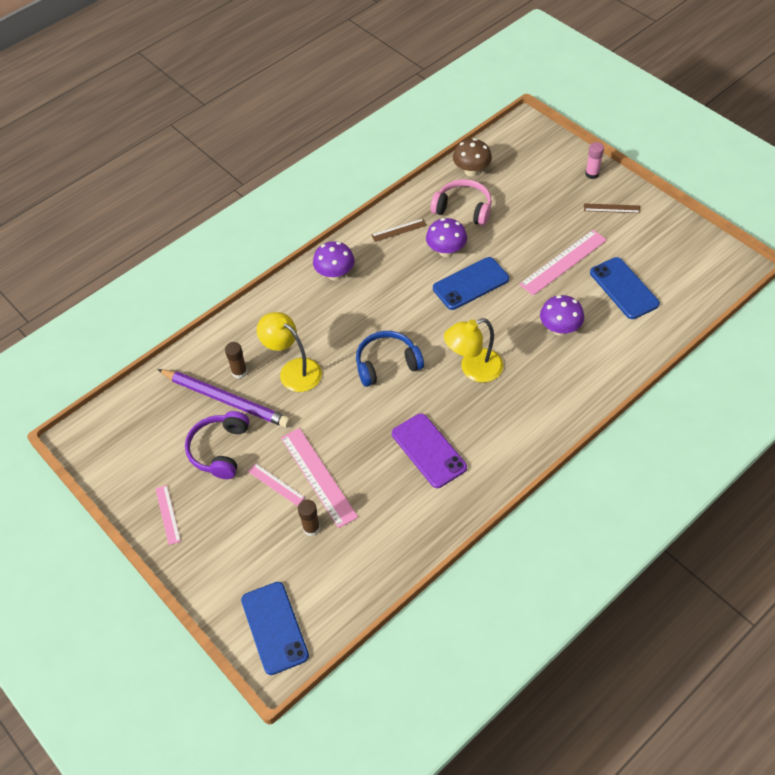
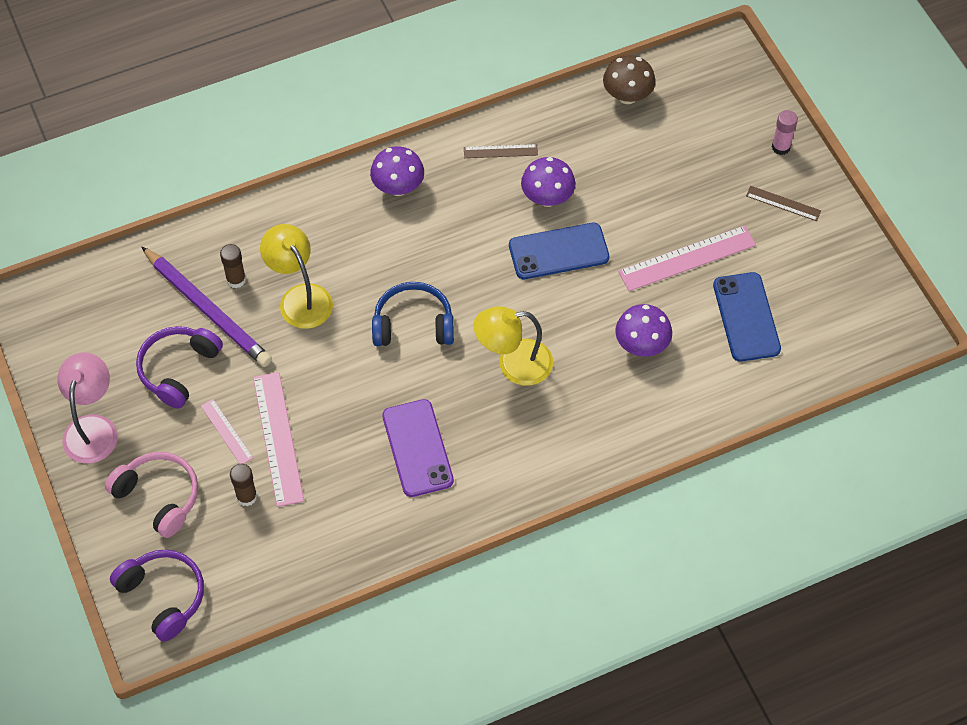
camera: 15 degrees right, 5 degrees up
pink ruler [155,485,181,545] -> pink lamp [57,353,118,464]
blue phone [241,582,309,675] -> purple headphones [110,550,204,642]
pink headphones [430,179,492,226] -> pink headphones moved to [105,452,198,538]

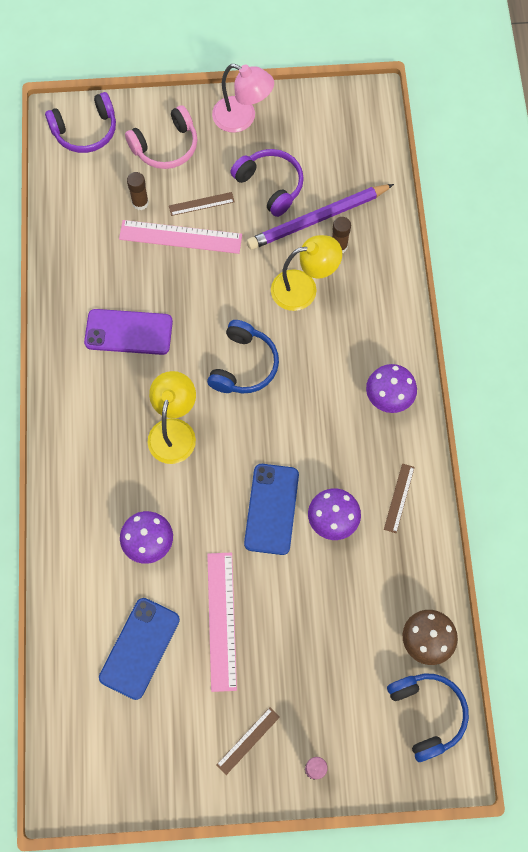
camera: 110 degrees right, 10 degrees up
pink ruler [201,399,253,464] -> brown ruler [169,192,235,216]
blue phone [713,272,781,362] -> blue phone turned 75 degrees counterclockwise [99,598,180,700]
none -> blue headphones [387,674,469,762]

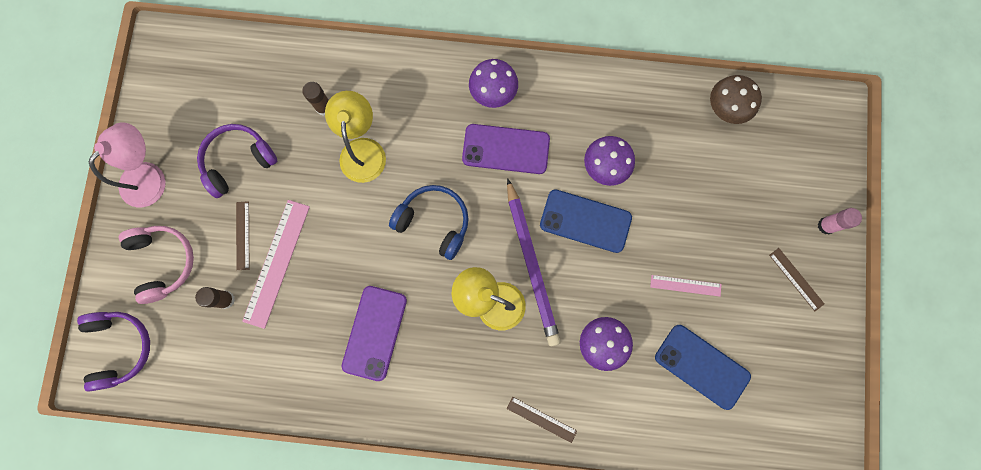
camera: 80 degrees left, 10 degrees up
pink ruler [207,552,237,692] -> pink ruler [650,275,721,297], size x0.54
purple pencil [247,184,394,250] -> purple pencil moved to [507,178,561,346]
brown ruler [384,463,415,533] -> brown ruler moved to [507,397,577,443]
blue headphones [387,674,469,762] -> none
none -> purple phone [462,124,550,174]

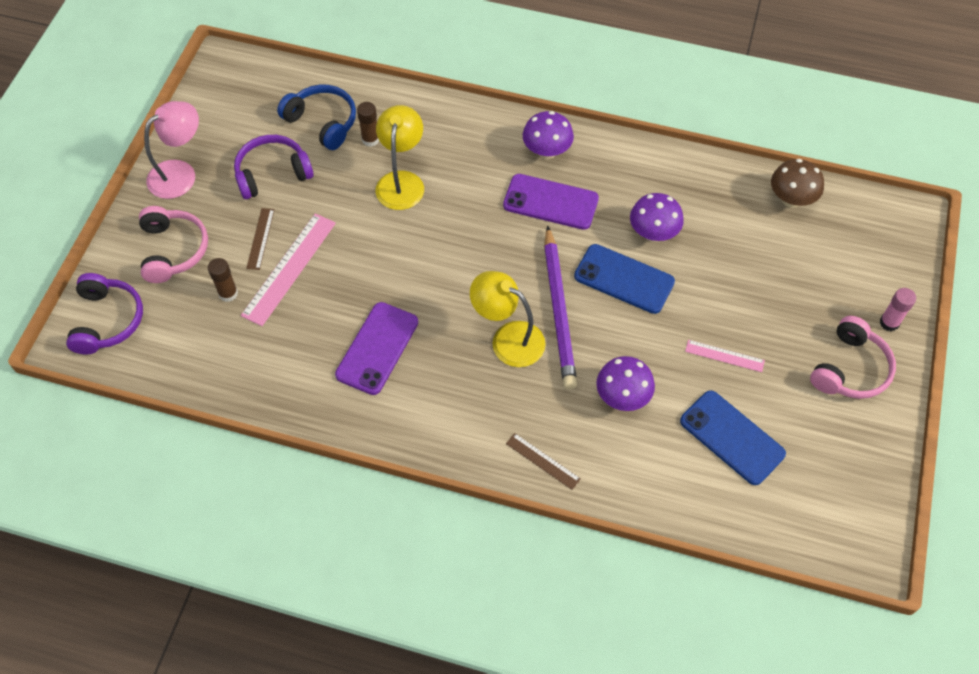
camera: 10 degrees right, 20 degrees down
blue headphones [389,185,469,260] -> blue headphones moved to [277,85,356,150]
brown ruler [769,248,824,311] -> pink headphones [810,316,896,399]

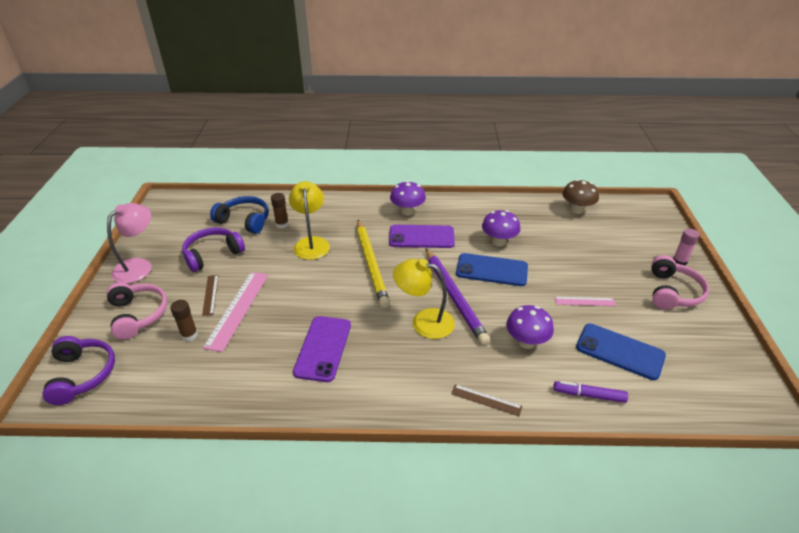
camera: 15 degrees left, 20 degrees down
none -> yellow pencil [357,220,390,308]
none -> purple marker [553,381,628,403]

